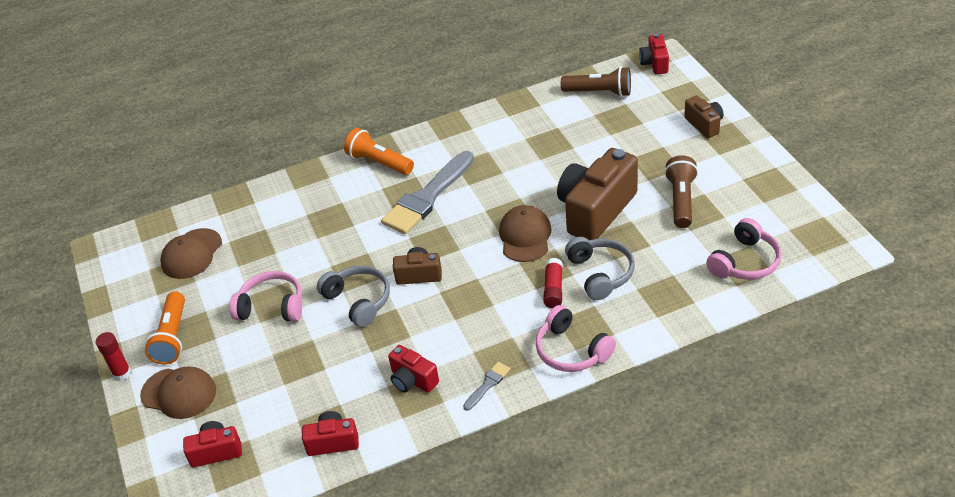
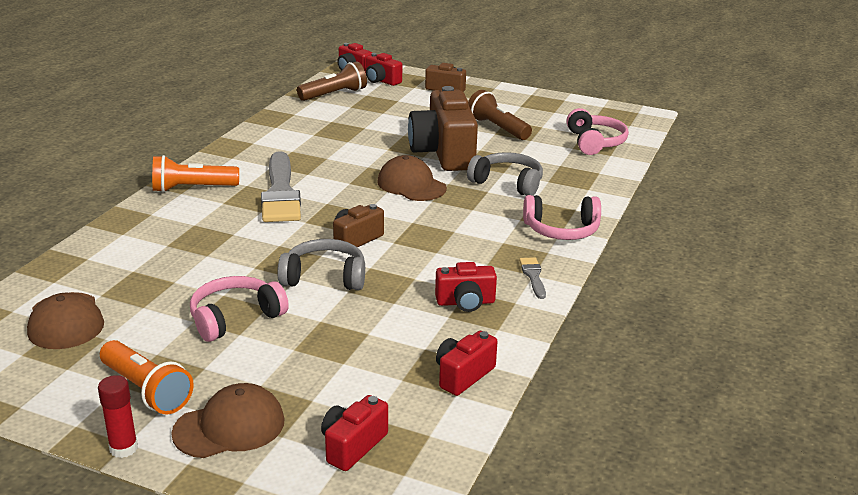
camera: 50 degrees left, 15 degrees down
red glue stick [543,258,563,308] -> none
none -> red camera [366,53,402,86]

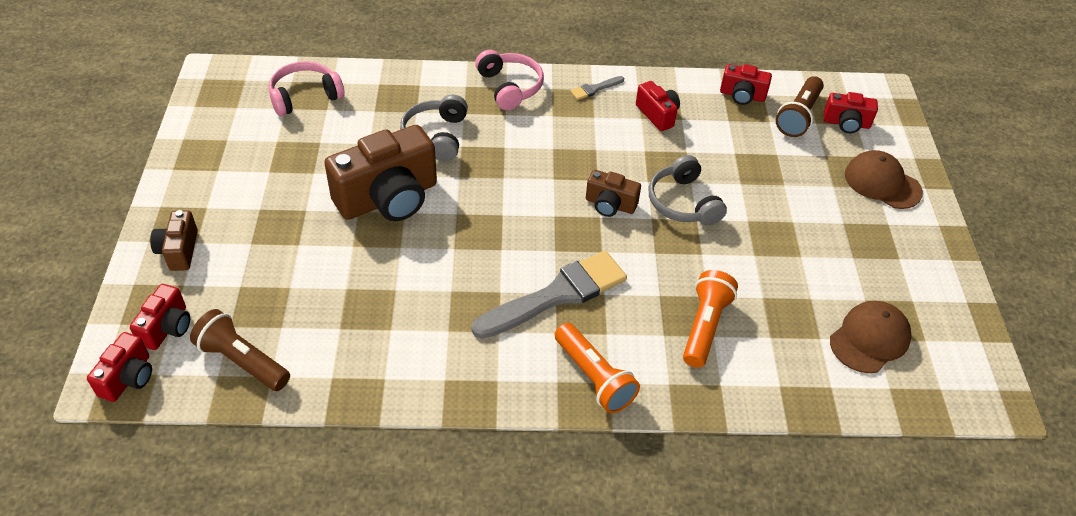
camera: 115 degrees left, 20 degrees up
red glue stick [98,375,138,458] -> none
orange flashlight [100,340,194,415] -> orange flashlight moved to [683,270,738,368]
pink headphones [190,276,289,342] -> none
brown cap [377,155,447,201] -> none
brown flashlight [468,90,532,140] -> brown flashlight moved to [776,76,824,137]

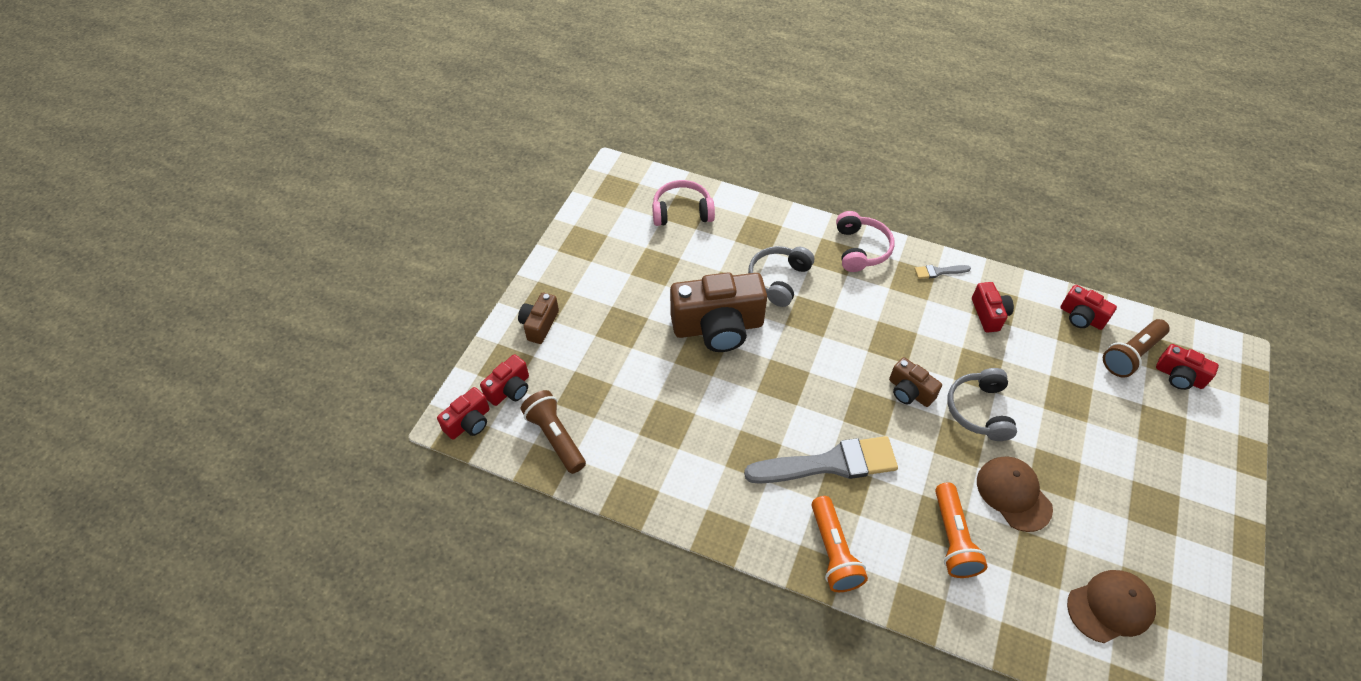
camera: 25 degrees right, 5 degrees up
orange flashlight [683,270,738,368] -> orange flashlight turned 135 degrees clockwise [935,482,988,578]
brown cap [845,150,923,209] -> brown cap moved to [977,456,1053,532]

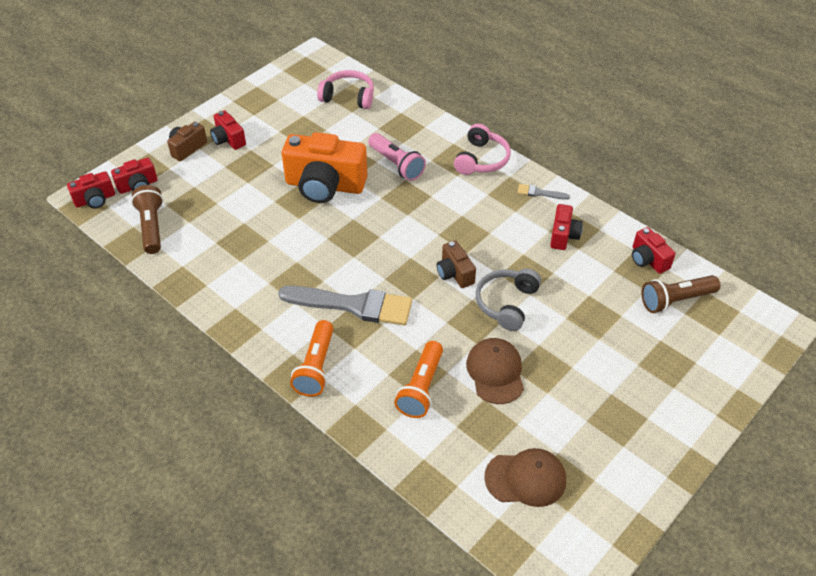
camera: 20 degrees right, 5 degrees down
brown camera [670,272,767,352] -> orange camera [282,132,367,203]
grey headphones [748,246,814,307] -> pink flashlight [368,133,426,181]
red camera [1156,344,1219,390] -> red camera moved to [210,110,246,150]

